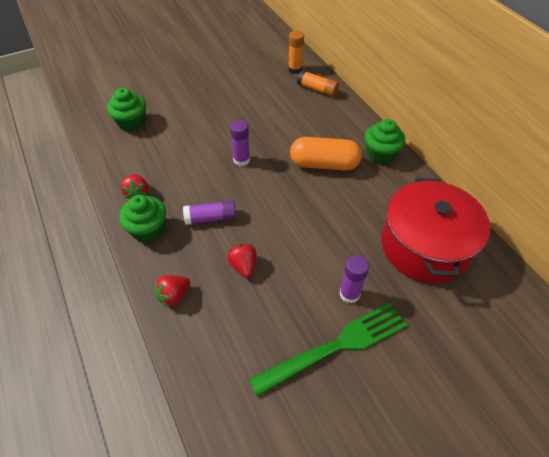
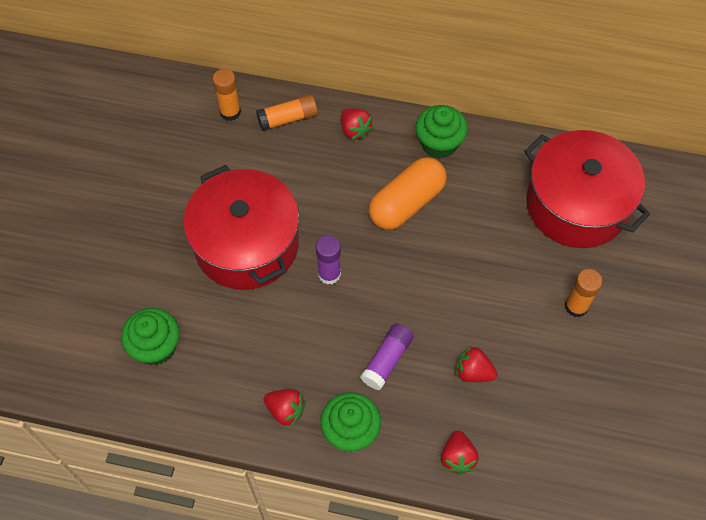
camera: 50 degrees left, 10 degrees up
green fork [248,303,407,396] -> none
purple glue stick [339,255,369,303] -> orange glue stick [565,269,602,317]
none -> red pot [183,165,299,290]
none -> red strawberry [341,108,373,140]

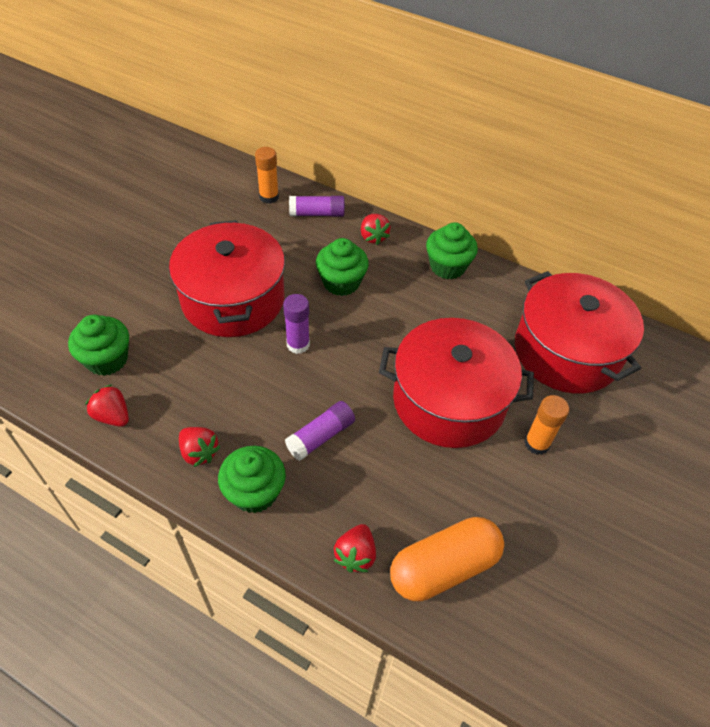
camera: 15 degrees right, 10 degrees down
orange glue stick [256,94,318,131] -> purple glue stick [289,196,345,217]
orange capsule [369,157,447,230] -> orange capsule moved to [390,517,504,602]
red strawberry [456,346,497,382] -> red strawberry moved to [85,384,129,427]
none -> green cupcake [316,238,369,296]
none -> red pot [379,318,534,448]

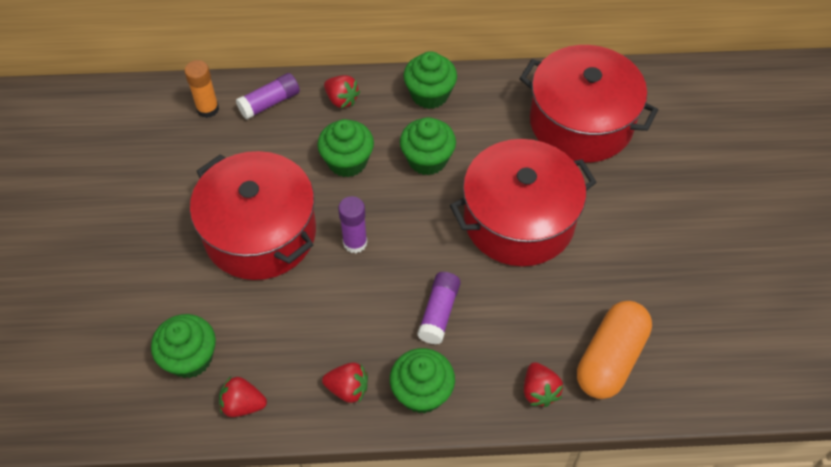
camera: 30 degrees left, 5 degrees up
orange glue stick [524,395,569,455] -> none
none -> green cupcake [400,117,456,175]

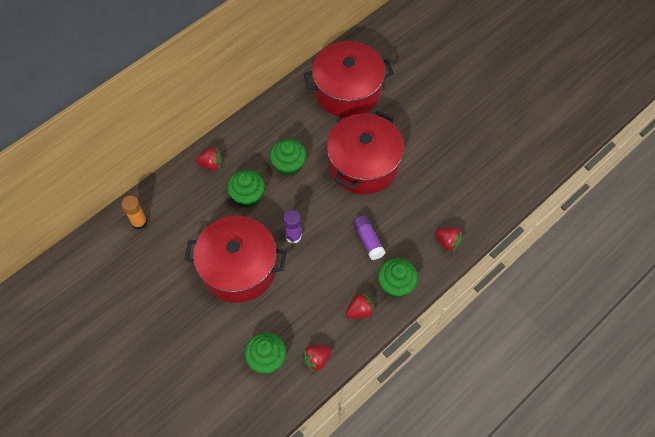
camera: 40 degrees left, 5 degrees up
purple glue stick [236,73,300,119] -> none
green cupcake [403,51,457,109] -> none
orange capsule [577,301,652,399] -> none

